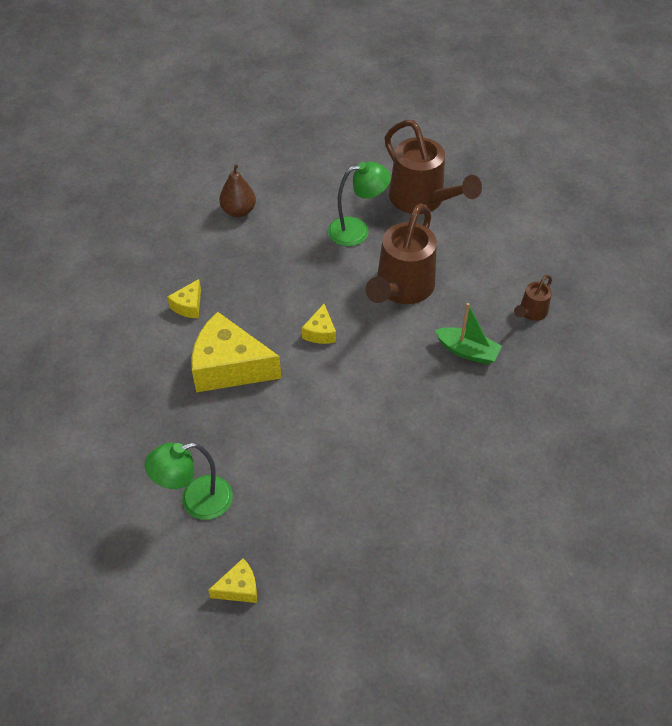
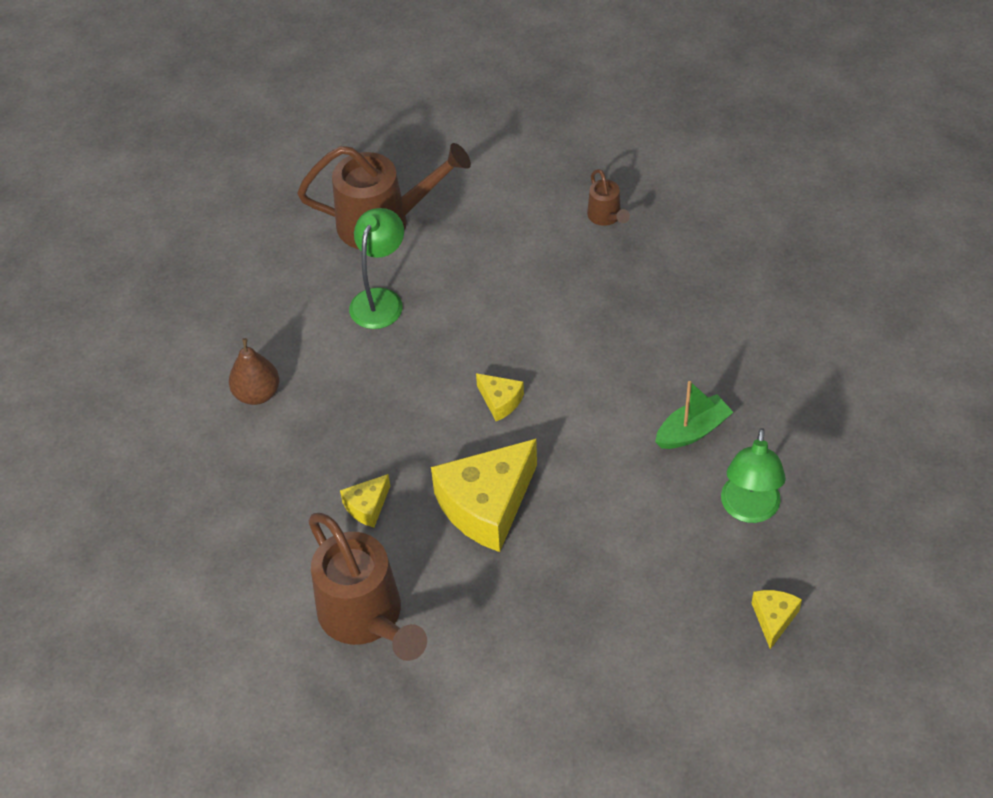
camera: 55 degrees left, 0 degrees up
green lamp [145,443,233,520] -> green lamp moved to [721,428,786,523]
yellow cheese [167,279,201,318] -> yellow cheese turned 75 degrees clockwise [340,474,390,528]
brown watering can [365,203,437,304] -> brown watering can moved to [309,513,427,661]
green boat [435,303,502,365] -> green boat moved to [655,381,733,449]

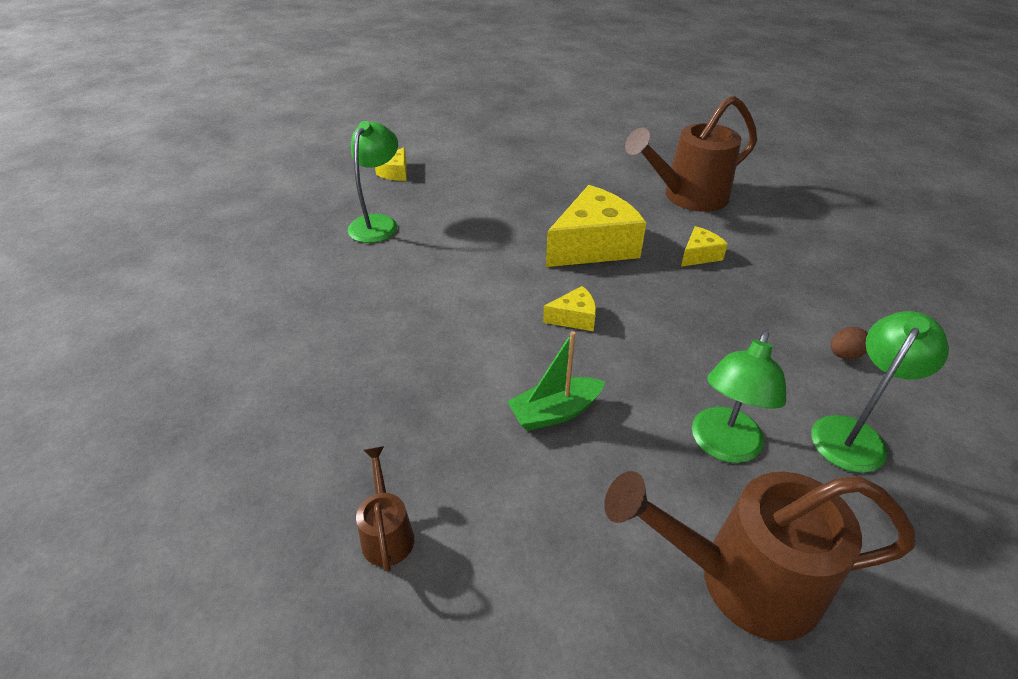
camera: 175 degrees left, 10 degrees down
brown pear [229,338,279,405] -> brown egg [830,327,868,359]
brown watering can [309,513,427,661] -> brown watering can turned 90 degrees counterclockwise [625,95,757,212]
yellow cheese [476,373,524,421] -> yellow cheese turned 120 degrees clockwise [543,286,596,331]
green boat [655,381,733,449] -> green boat moved to [507,331,605,431]
none -> green lamp [811,311,949,473]

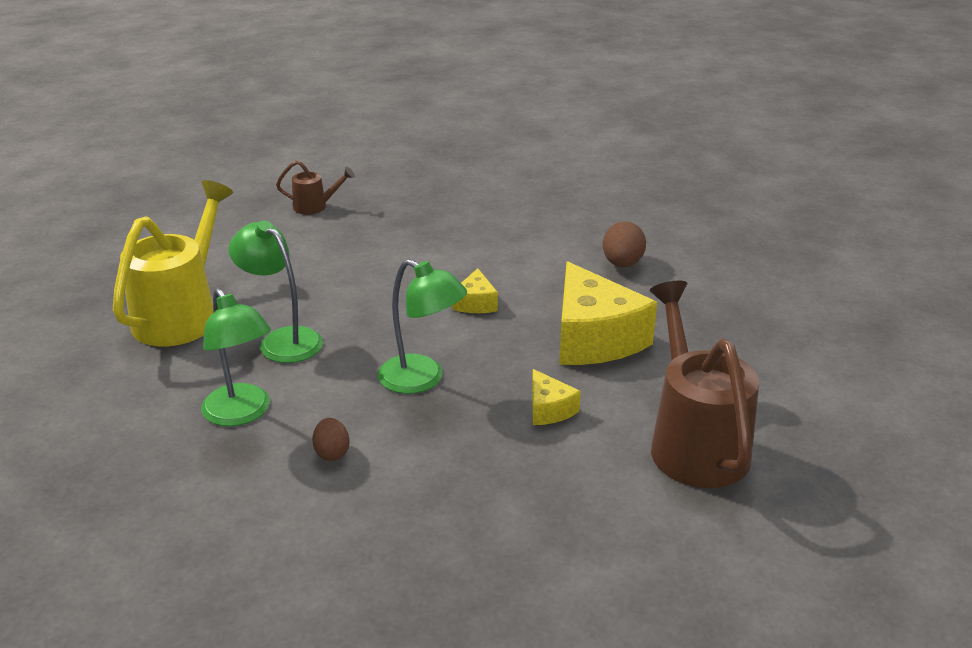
camera: 105 degrees right, 10 degrees down
green lamp [348,121,398,243] -> green lamp moved to [378,259,467,394]
yellow cheese [375,147,407,181] -> none
green boat [507,331,605,431] -> none
brown watering can [604,471,915,641] -> yellow watering can [113,180,233,346]
none -> brown egg [603,221,646,267]

